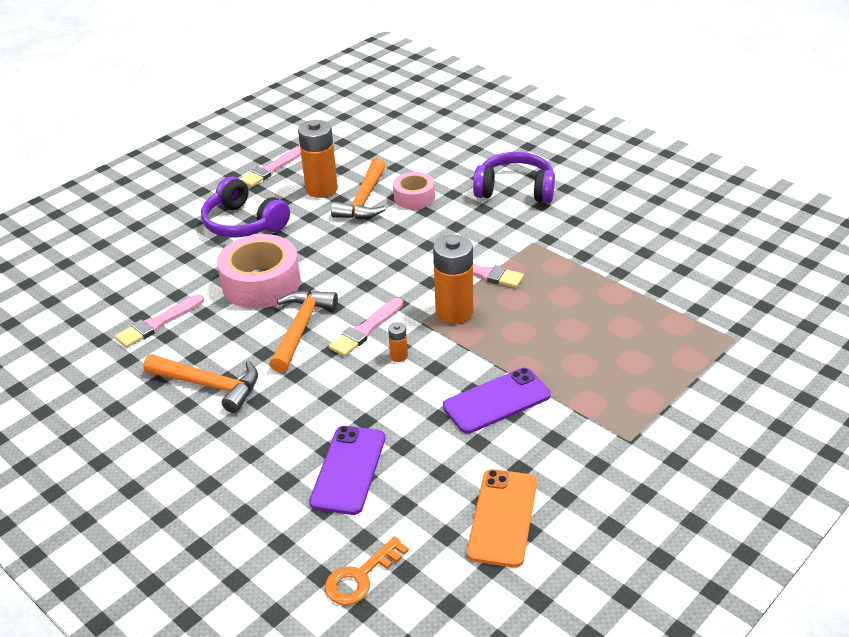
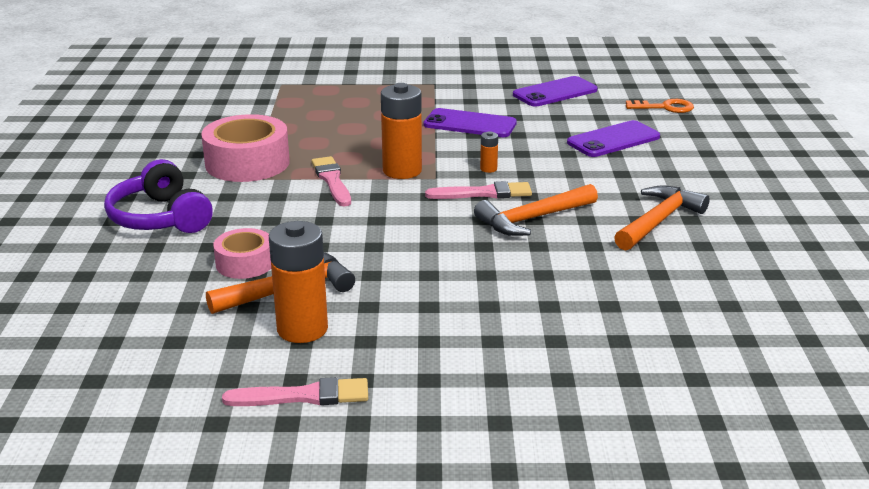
camera: 135 degrees left, 10 degrees down
pink brush [115,294,204,348] -> none
orange hammer [143,354,258,413] -> orange hammer turned 60 degrees clockwise [614,186,710,251]
purple headphones [201,176,290,237] -> none
pink tape [217,234,301,309] -> pink tape moved to [201,114,290,182]
orange phone [467,469,537,568] -> purple phone [513,76,597,107]

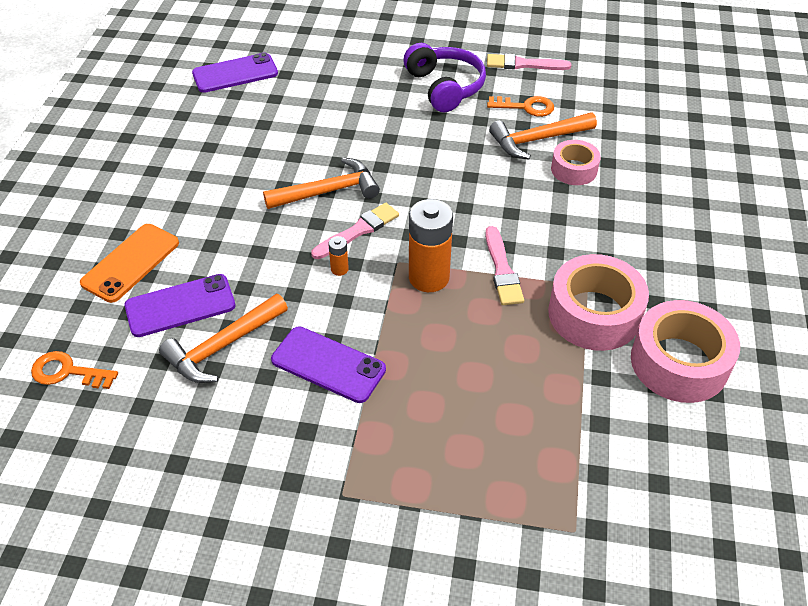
camera: 170 degrees left, 20 degrees up
purple headphones [104,159,213,233] -> purple headphones moved to [403,43,486,112]
orange battery [269,221,328,343] -> orange key [487,96,554,117]
pink brush [425,181,532,199] -> pink brush turned 135 degrees clockwise [311,203,399,259]
purple phone [513,76,597,107] -> purple phone moved to [192,53,278,93]
orange hammer [614,186,710,251] -> orange hammer moved to [159,294,288,383]
none -> orange phone [80,224,179,303]
none -> pink tape [631,300,740,403]

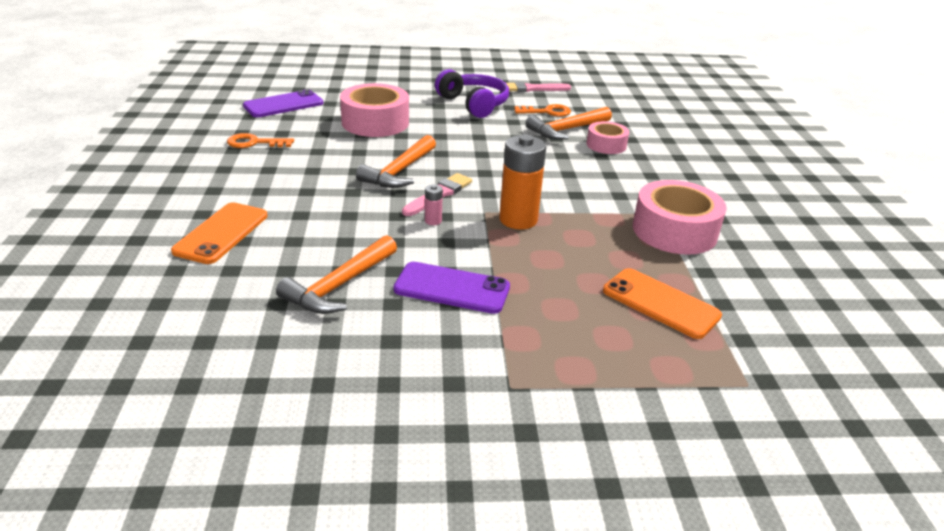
camera: 15 degrees left, 15 degrees down
orange key [31,351,118,389] -> orange key moved to [227,133,294,148]
purple phone [125,274,235,337] -> none
orange hammer [263,157,380,209] -> orange hammer turned 150 degrees clockwise [356,135,436,188]
orange battery [328,236,349,276] -> pink battery [425,184,443,225]
pink brush [485,226,524,305] -> none
pink tape [631,300,740,403] -> pink tape moved to [340,83,409,137]
none -> orange phone [603,268,722,339]

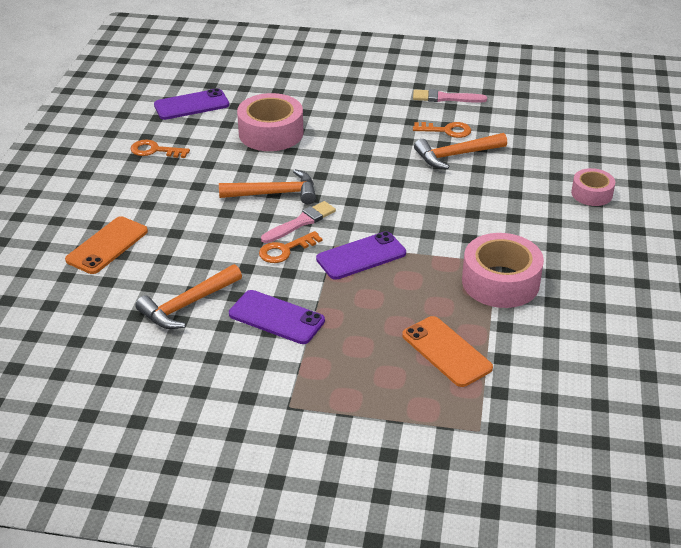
camera: 15 degrees right, 5 degrees up
orange hammer [356,135,436,188] -> orange hammer turned 135 degrees counterclockwise [219,169,316,204]
pink battery [425,184,443,225] -> orange key [259,231,323,263]
purple headphones [435,69,509,118] -> none
orange battery [499,135,546,230] -> purple phone [316,231,406,280]
pink tape [586,121,629,154] -> pink tape moved to [571,168,615,206]

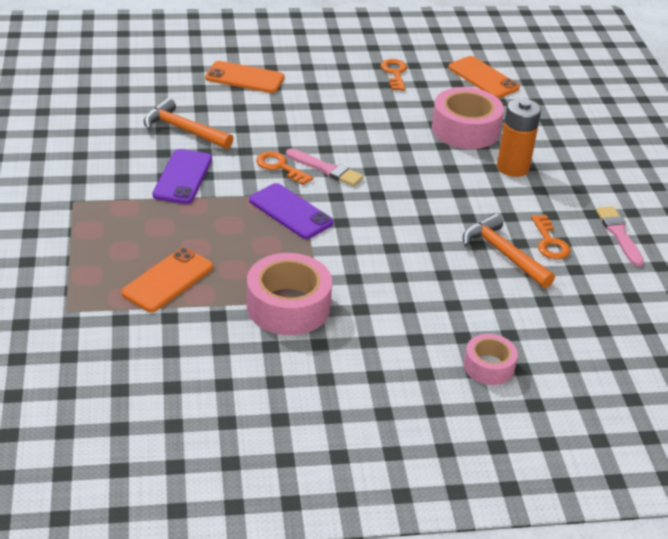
camera: 70 degrees right, 0 degrees up
purple phone [154,88,229,120] -> orange phone [448,56,520,98]
orange hammer [219,169,316,204] -> none
none -> orange battery [497,98,541,177]

